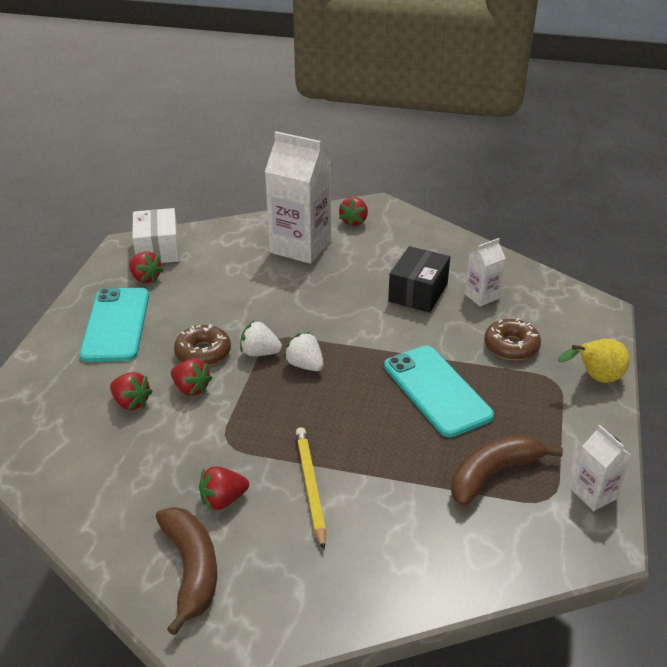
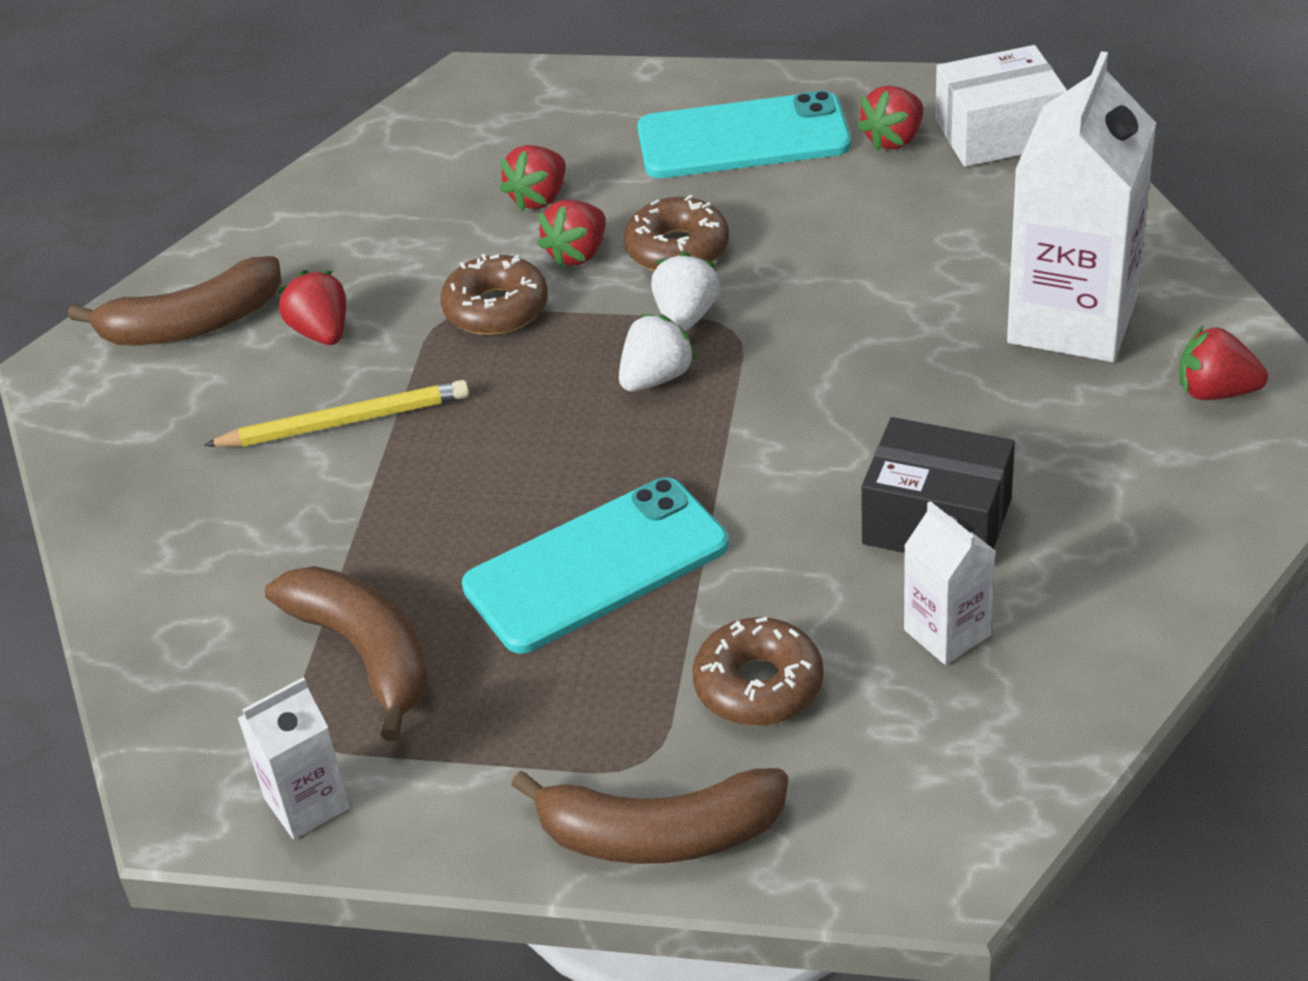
camera: 90 degrees right, 5 degrees up
yellow pear [558,339,630,383] -> brown banana [511,768,788,864]
none -> brown donut [440,254,548,335]

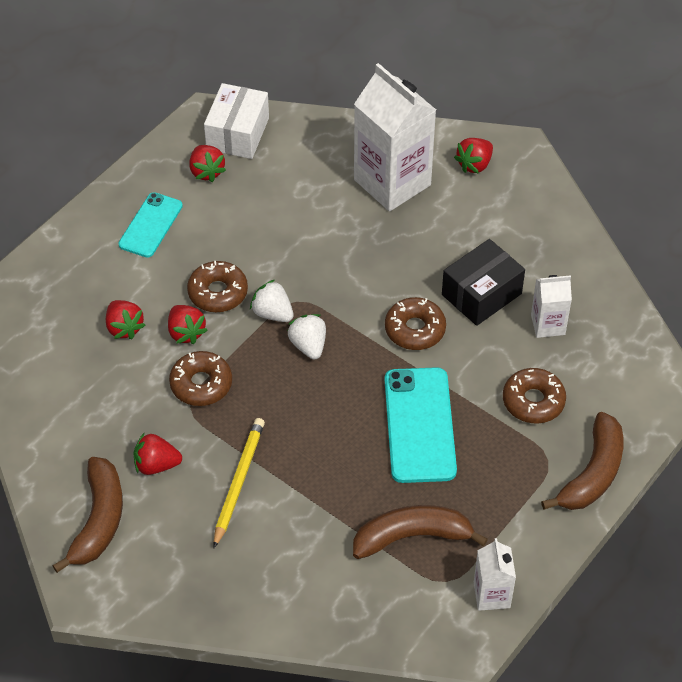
camera: 65 degrees left, 10 degrees up
turquoise phone [637,91,851,178] -> turquoise phone [118,192,183,258], size x0.64
none -> brown donut [385,297,446,350]

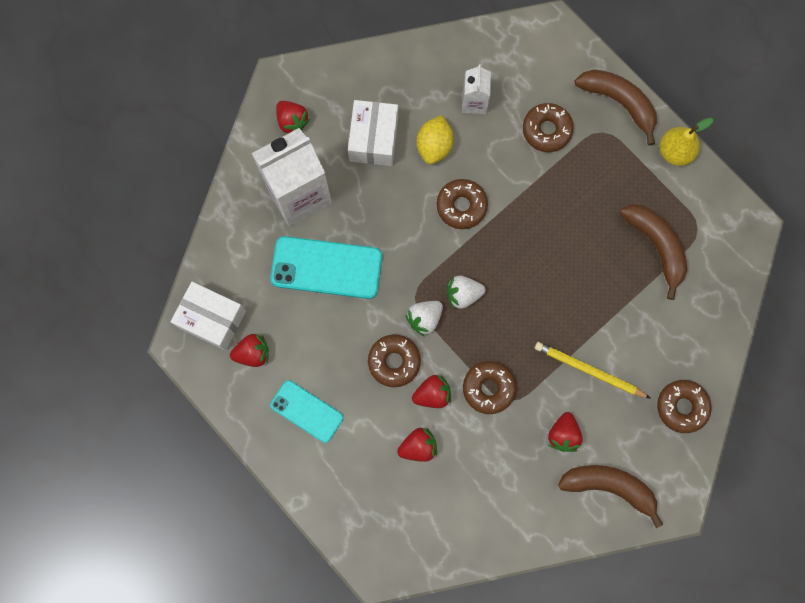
camera: 80 degrees left, 25 degrees up
brown banana [353,505,488,559] -> brown banana turned 150 degrees clockwise [620,204,687,300]
turquoise phone [385,367,457,483] -> turquoise phone moved to [270,236,382,299]
black box [442,239,525,326] -> yellow lemon [417,115,454,164]
white carton [474,538,516,611] -> none
none -> white box [348,100,398,166]
none -> brown donut [657,380,712,433]
none -> yellow pear [660,118,713,166]

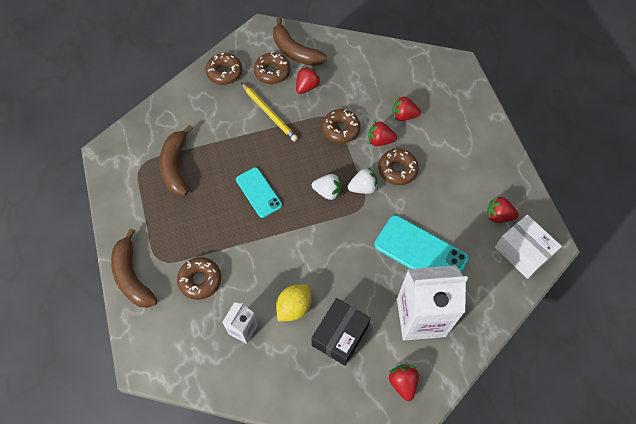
camera: 155 degrees left, 15 degrees down
turquoise phone [270,380,344,443] -> turquoise phone moved to [236,167,282,218]
white box [348,100,398,166] -> black box [311,298,371,366]
brown donut [436,179,488,229] -> brown donut moved to [254,52,290,84]
yellow pear [660,118,713,166] -> none

